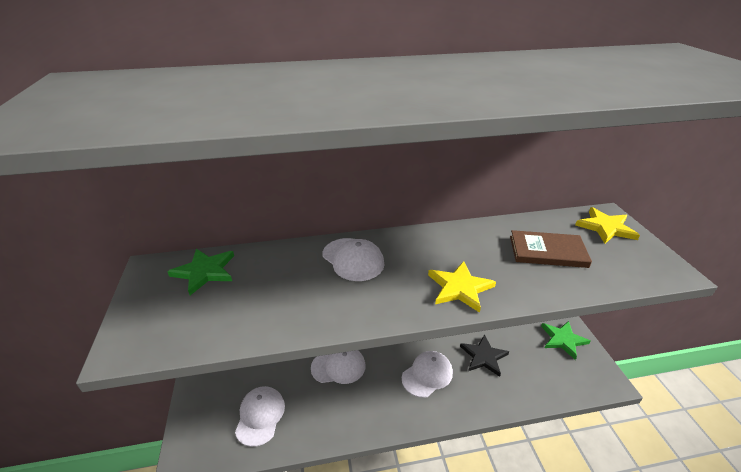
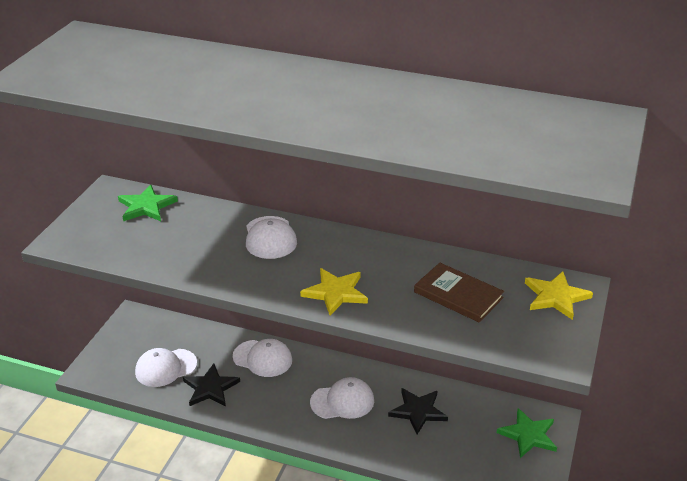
camera: 30 degrees right, 0 degrees up
white cap [235,386,285,447] -> white cap turned 150 degrees counterclockwise [135,348,197,387]
none -> black star [183,363,240,406]

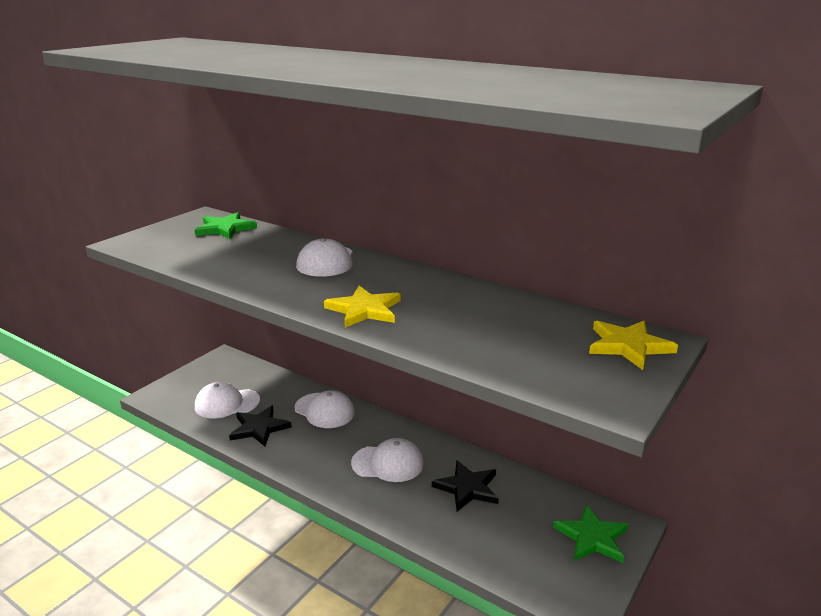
camera: 15 degrees right, 10 degrees down
brown book [414,263,504,322] -> none

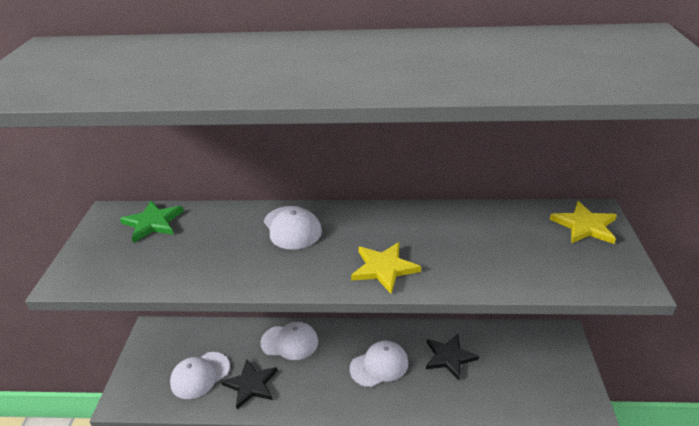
camera: 30 degrees left, 10 degrees up
green star [553,504,629,563] -> none

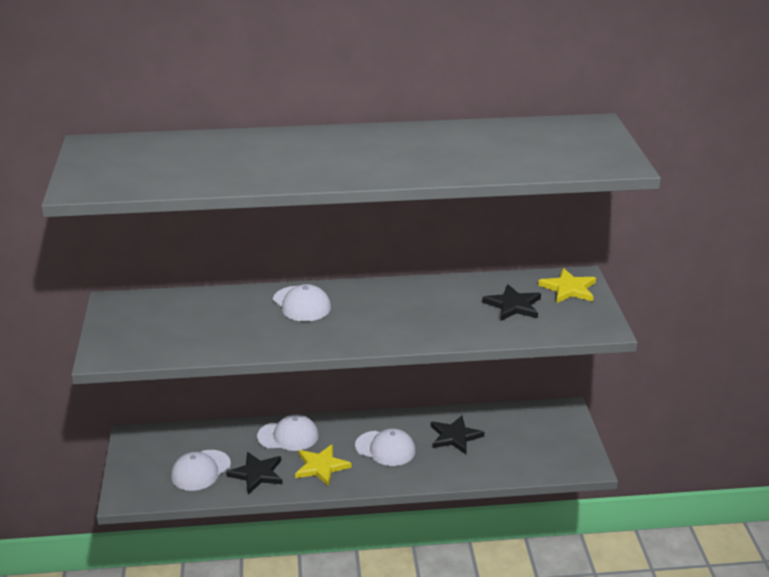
camera: 10 degrees left, 5 degrees down
green star [120,201,184,243] -> none
white cap [350,341,409,387] -> white cap turned 60 degrees clockwise [355,428,416,466]
yellow star [351,242,421,293] -> yellow star moved to [295,444,352,486]
none -> black star [482,284,541,320]

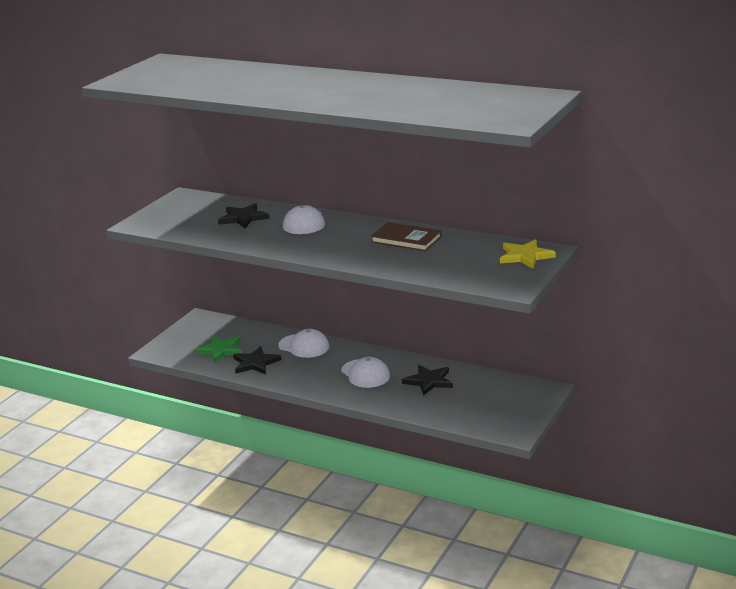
camera: 35 degrees right, 5 degrees down
white cap [171,450,231,491] -> green star [195,336,242,363]
yellow star [295,444,352,486] -> none
black star [482,284,541,320] -> black star moved to [218,203,269,229]
none -> brown book [371,222,442,251]

